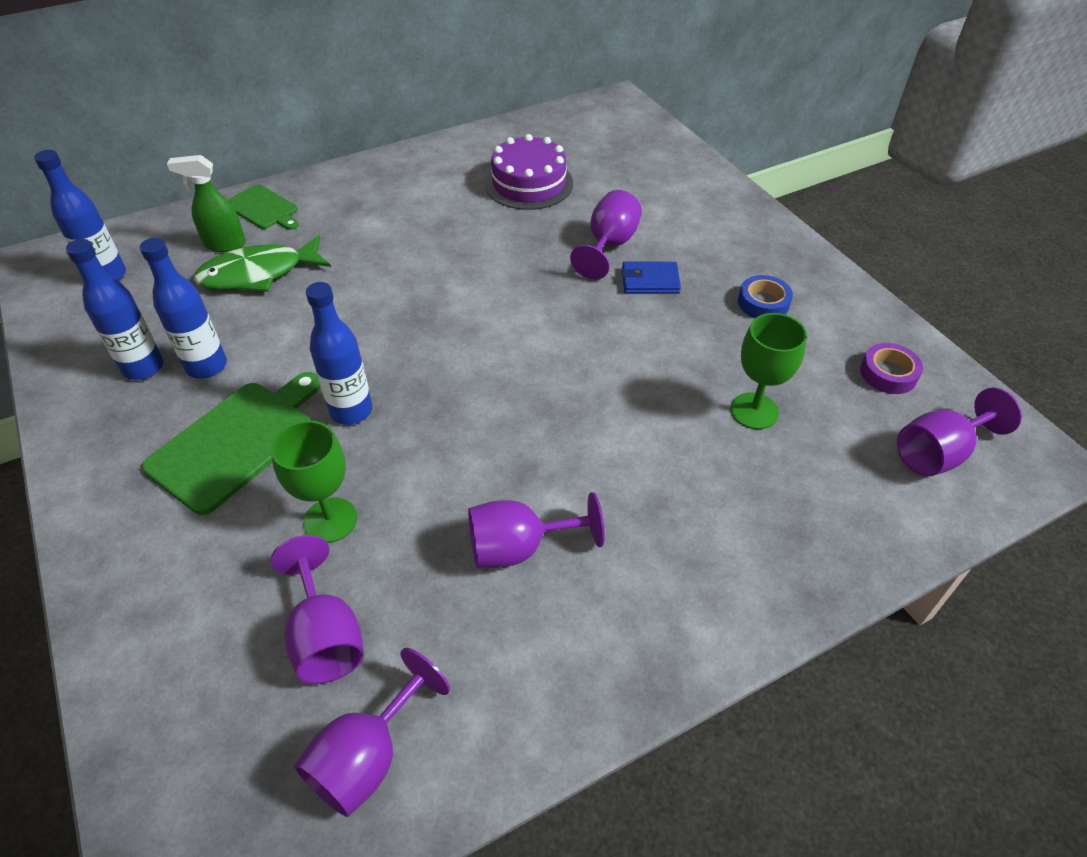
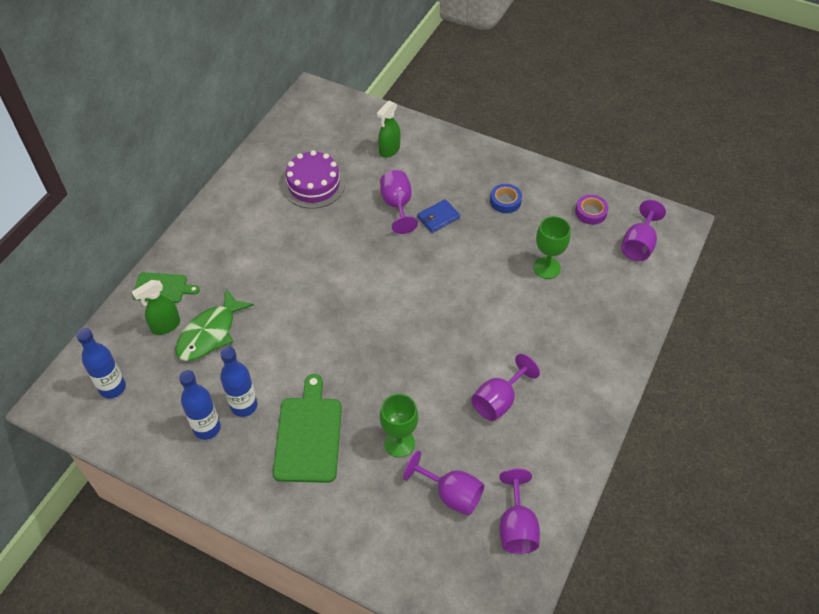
camera: 35 degrees left, 5 degrees up
blue bottle [306,282,372,425] -> none
none -> green spray bottle [377,101,400,158]

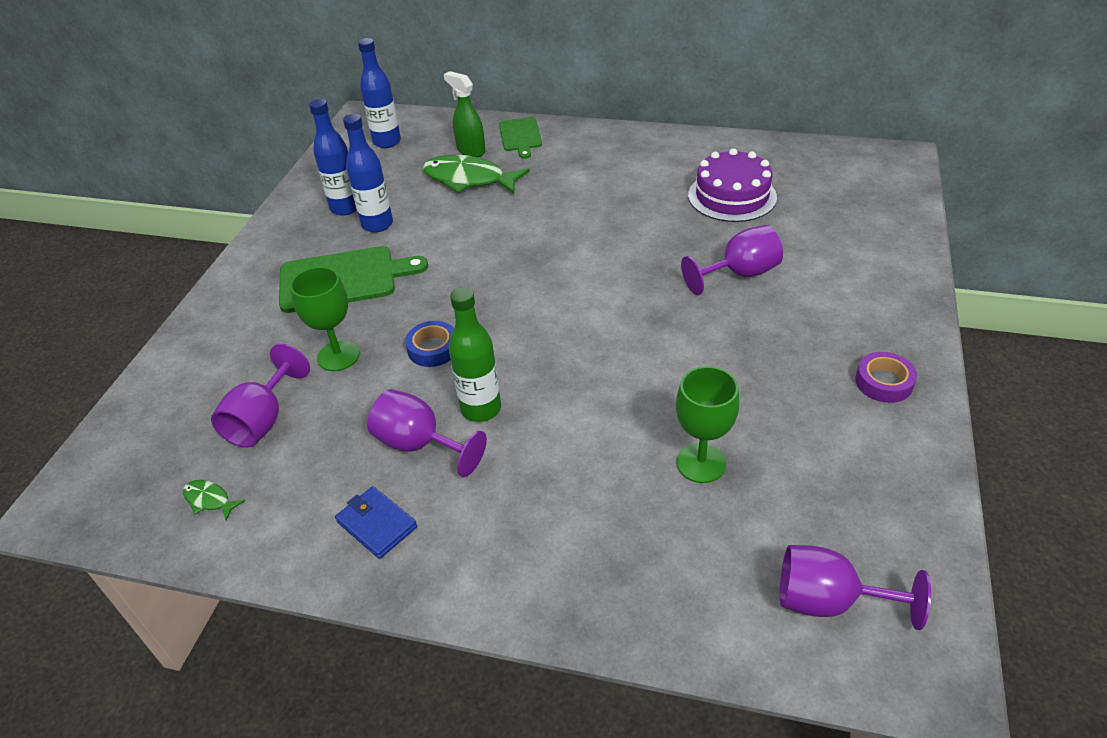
camera: 80 degrees right, 10 degrees down
green spray bottle [377,101,400,158] -> none
blue wallet [417,199,460,233] -> blue wallet moved to [335,486,417,559]
blue tape [490,184,522,213] -> blue tape moved to [405,321,454,367]
purple goblet [499,468,540,554] -> green fish [183,480,245,521]
purple tape [575,195,609,225] -> purple tape moved to [855,352,917,403]
none -> green bottle [449,287,501,422]

